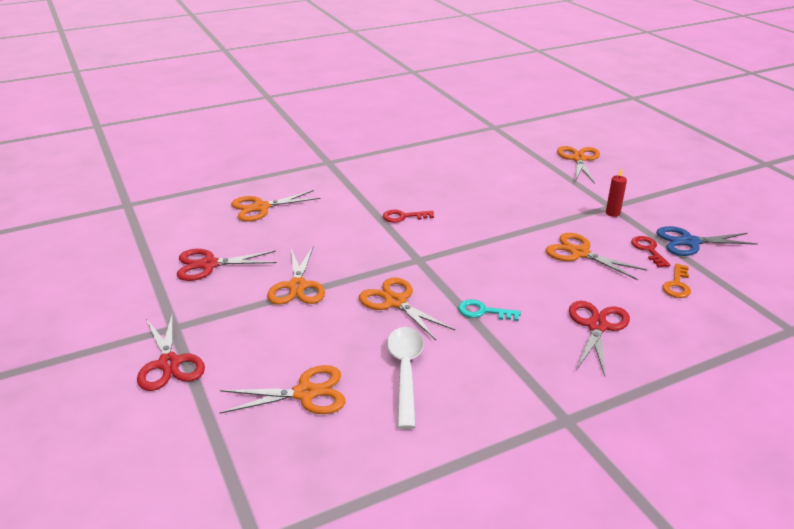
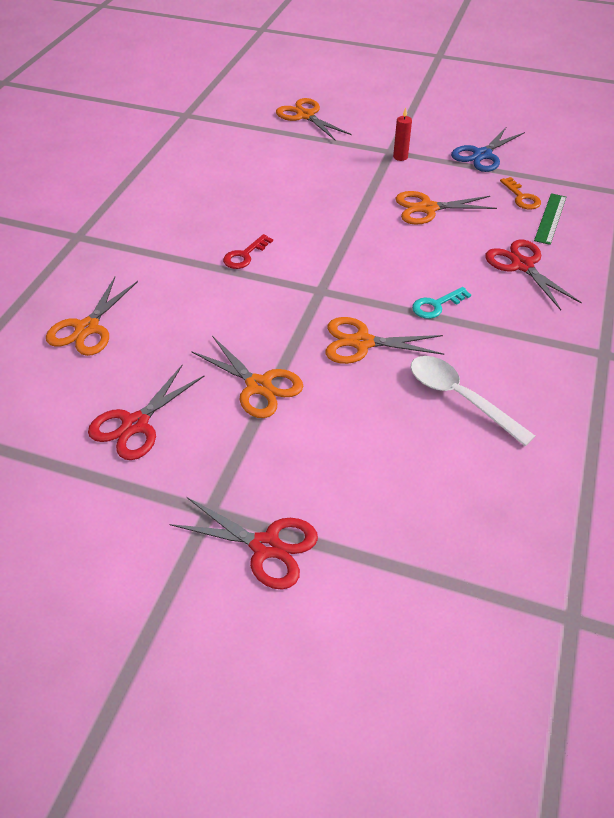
camera: 45 degrees left, 15 degrees up
orange scissors [220,365,345,414] -> none
red key [631,236,670,268] -> none
none -> green ruler [534,193,566,245]

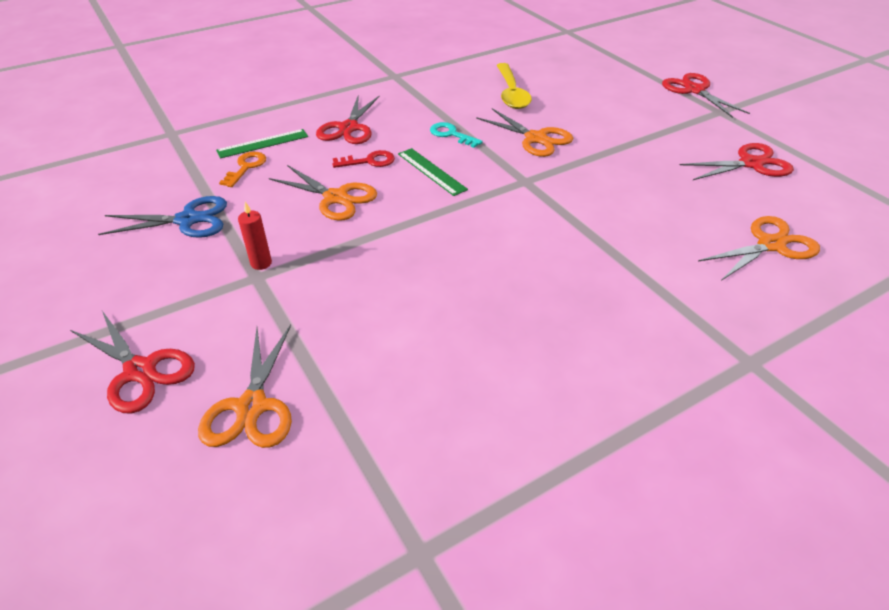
camera: 140 degrees left, 5 degrees down
orange scissors [191,336,303,418] -> none
red key [223,234,273,269] -> red key moved to [332,150,395,168]
white spoon [410,356,535,447] -> yellow spoon [497,63,532,109]
turquoise key [412,287,471,319] -> turquoise key turned 150 degrees counterclockwise [430,122,482,148]
none -> red scissors [70,311,195,413]
none -> green ruler [398,148,468,196]

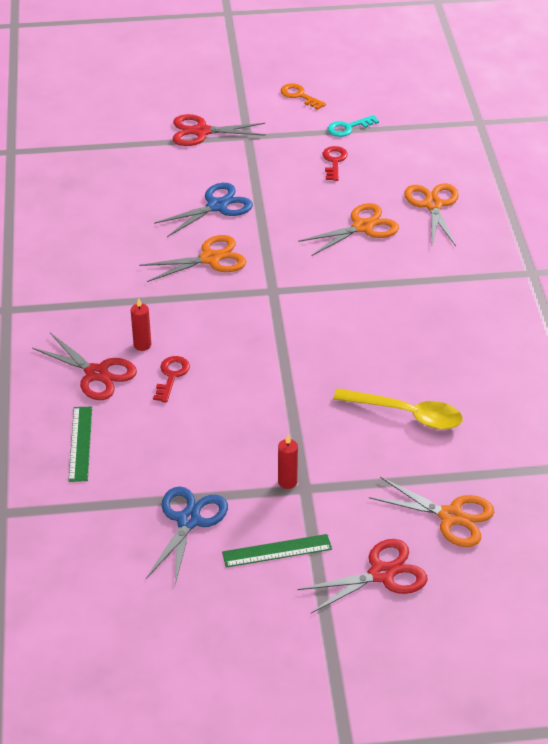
camera: 65 degrees left, 0 degrees up
orange key [219,152,266,187] -> orange key moved to [281,83,326,110]
orange scissors [269,165,377,221] -> orange scissors moved to [298,203,399,256]
green ruler [398,148,468,196] -> green ruler moved to [222,534,332,568]
turquoise key [430,122,482,148] -> turquoise key moved to [328,115,379,137]
yellow spoon [497,63,532,109] -> yellow spoon moved to [333,388,463,429]
red scissors [680,143,794,180] -> red key [323,146,348,181]
none -> red candle [131,298,151,351]
none -> blue scissors [154,183,253,237]

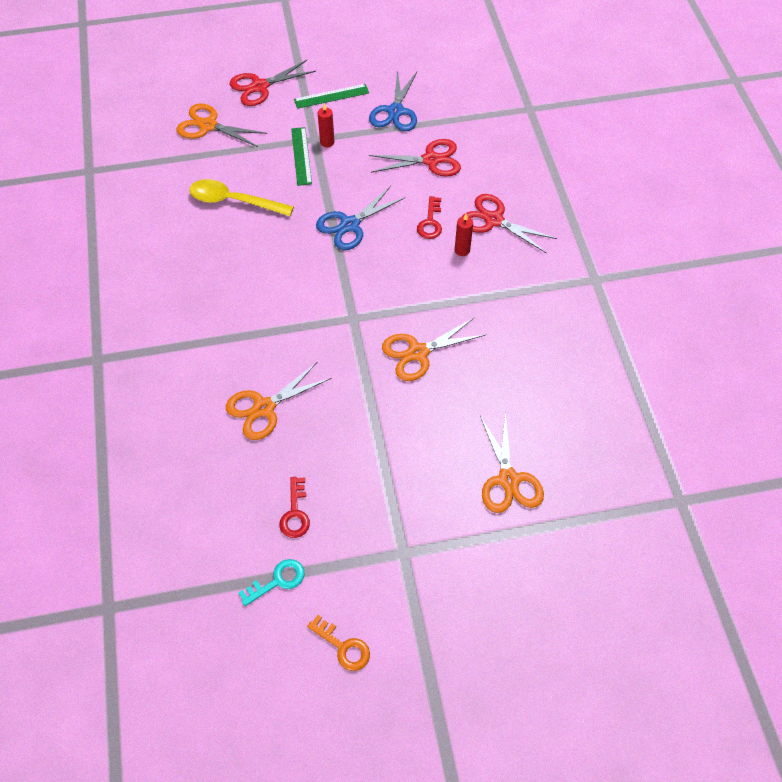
camera: 175 degrees right, 15 degrees up
green ruler [68,406,92,482] -> green ruler moved to [291,127,312,186]
blue scissors [154,183,253,237] -> blue scissors moved to [316,186,406,250]
red scissors [173,114,266,146] -> red scissors moved to [369,139,461,177]
orange scissors [404,183,459,246] -> orange scissors moved to [480,413,544,513]

